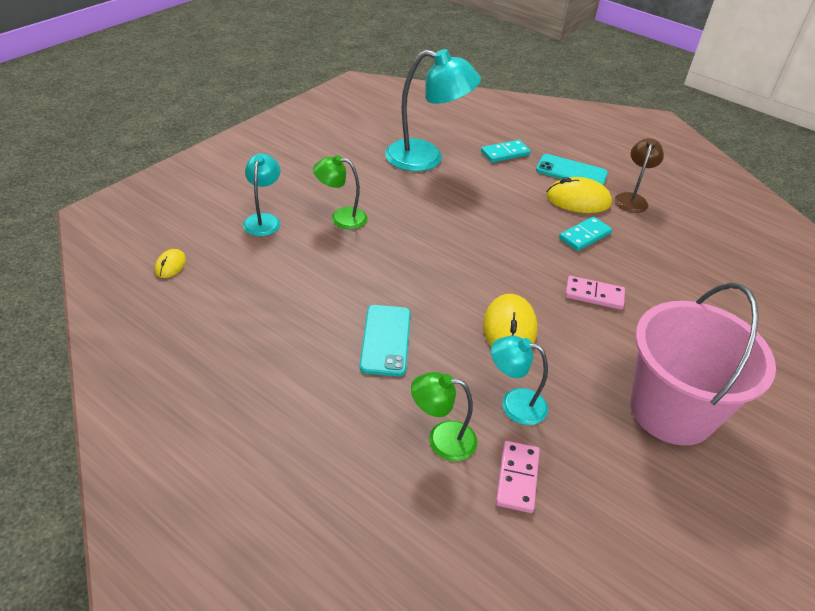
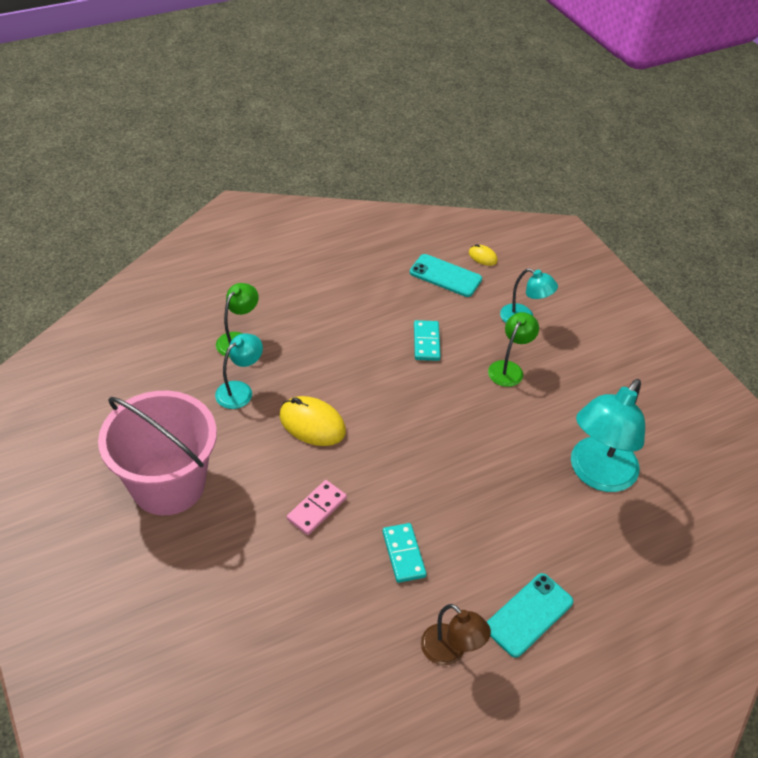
camera: 115 degrees right, 5 degrees up
turquoise phone [360,305,411,376] -> turquoise phone moved to [410,254,482,297]
turquoise domino [481,140,531,163] -> turquoise domino moved to [414,320,441,361]
pink domino [496,441,540,513] -> none
yellow mouse [546,177,612,213] -> none

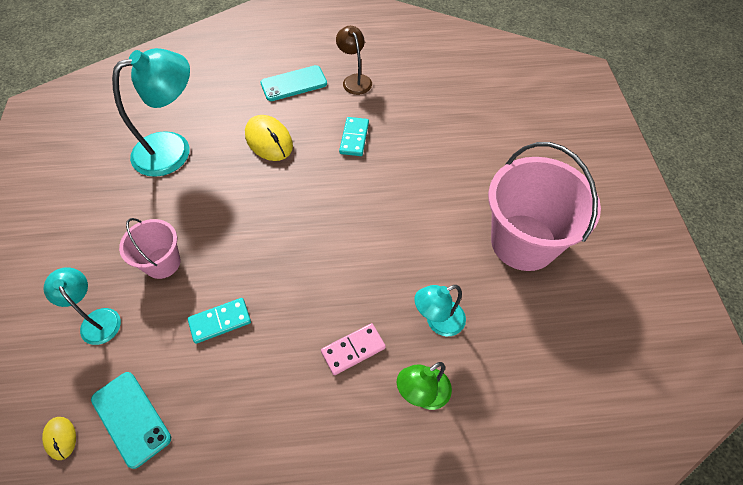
camera: 155 degrees left, 10 degrees up
yellow mouse [279,396,346,446] -> yellow mouse moved to [245,115,293,161]
pink domino [287,480,347,535] -> pink domino moved to [321,323,386,375]
turquoise domino [414,320,441,361] -> turquoise domino turned 45 degrees clockwise [188,298,251,344]
green lamp [488,312,539,387] -> pink bucket [119,218,181,279]

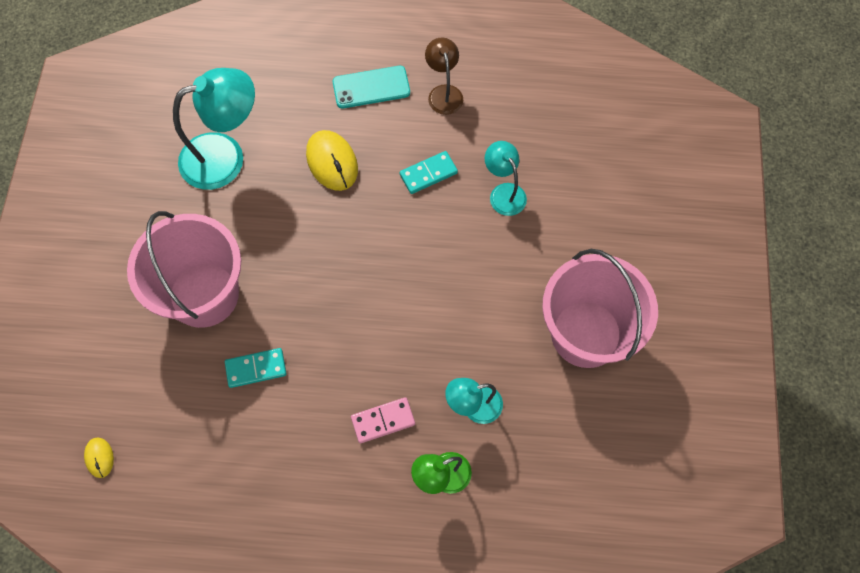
camera: 10 degrees right, 10 degrees up
turquoise lamp [44,267,121,345] -> turquoise lamp moved to [485,141,527,216]
turquoise phone [91,372,171,469] -> none
pink bucket [119,218,181,279] -> pink bucket [127,211,241,328], size x1.89
turquoise domino [339,117,369,156] -> turquoise domino turned 45 degrees clockwise [400,151,458,194]

